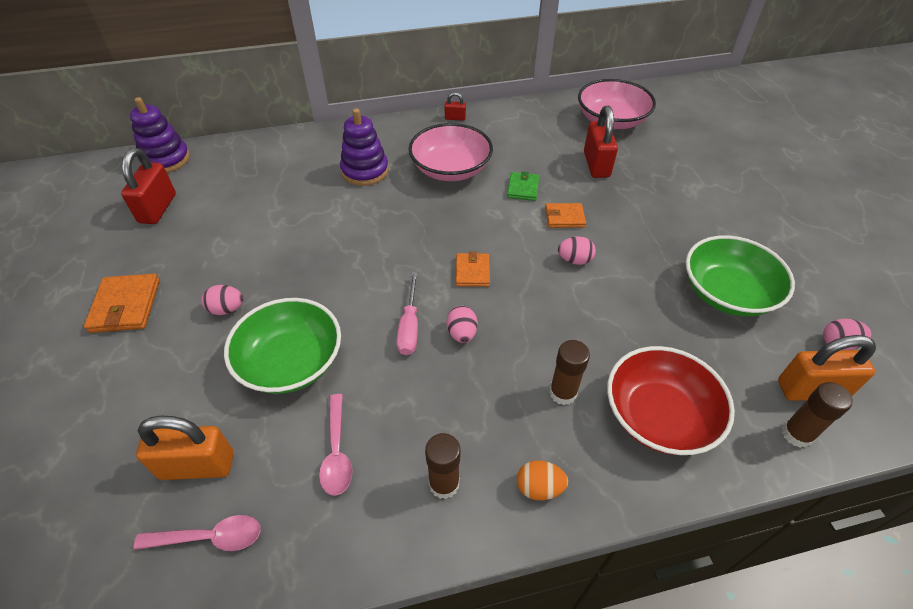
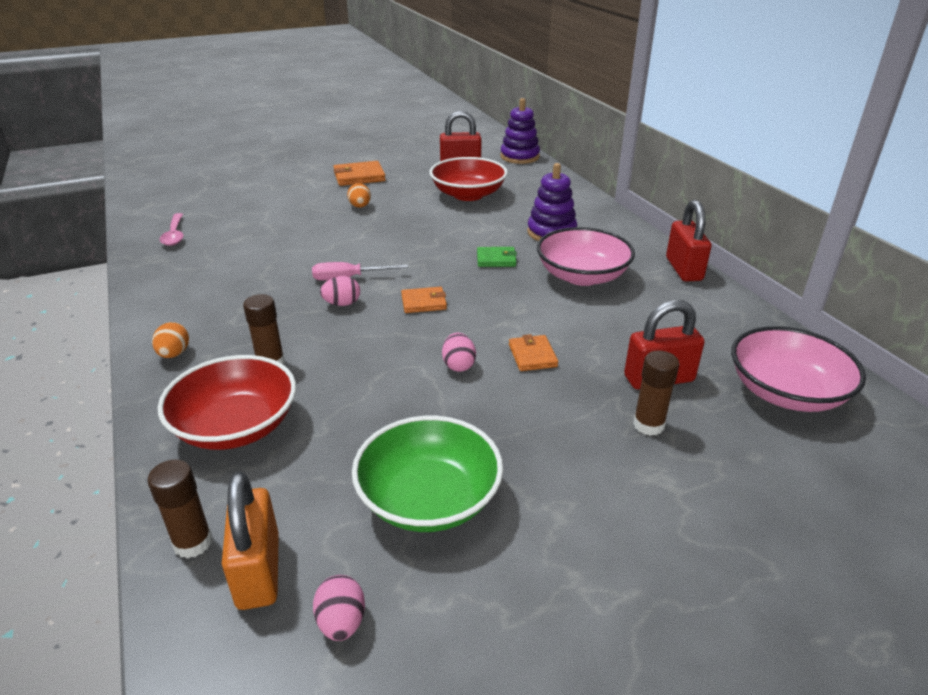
camera: 80 degrees right, 15 degrees down
orange padlock [136,416,234,480] -> none
pink egg [201,285,243,315] -> orange egg [347,183,371,208]
green bowl [224,298,341,394] -> none
pink spoon [319,394,352,496] -> none
brown glue stick [425,433,460,499] -> brown glue stick moved to [633,351,679,436]
red padlock [445,92,466,121] -> red padlock [666,200,712,281], size x2.06
green wallet [507,171,539,201] -> green wallet moved to [477,247,517,267]
none -> red bowl [429,157,508,201]

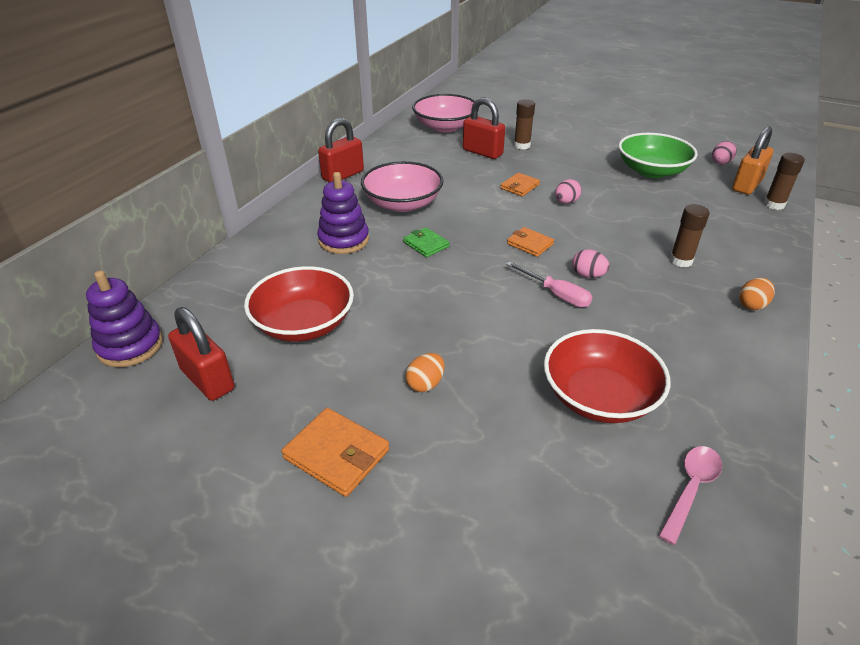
camera: 130 degrees left, 5 degrees up
red bowl [158,355,296,450] -> red bowl moved to [544,329,670,423]

